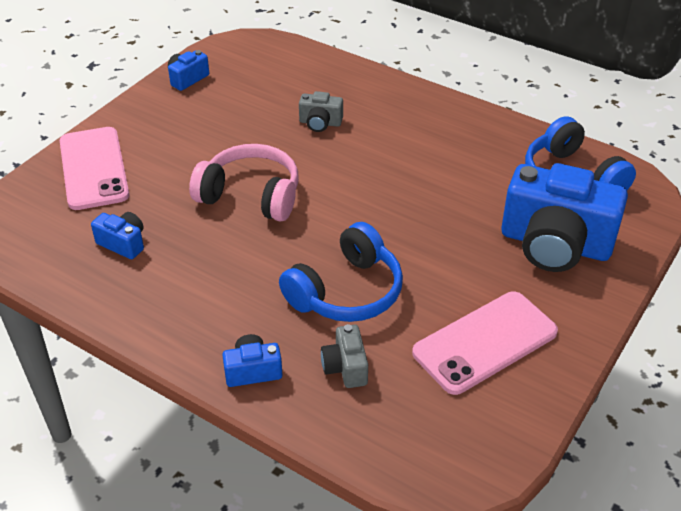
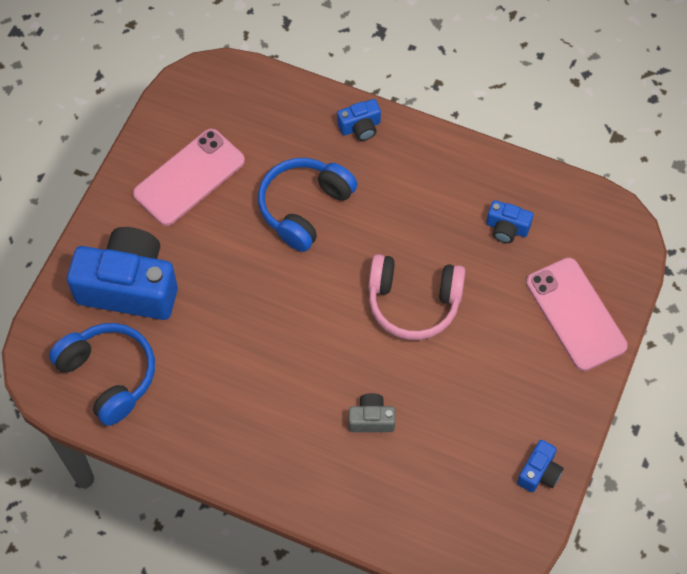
camera: 170 degrees right, 20 degrees up
grey camera [321,324,368,388] -> none

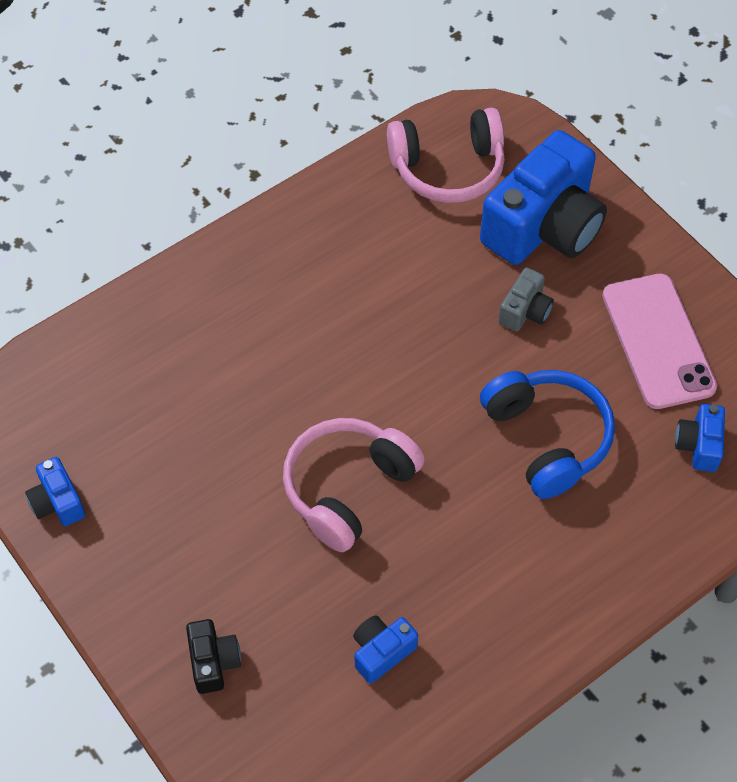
camera: 120 degrees right, 5 degrees down
blue headphones [49,323,155,426] -> pink headphones [387,108,505,203]
blue camera [337,99,381,141] -> blue camera moved to [675,404,725,472]
grey camera [349,393,395,432] -> grey camera moved to [499,268,554,331]
pink phone [526,258,628,371] -> black camera [186,619,241,694]

